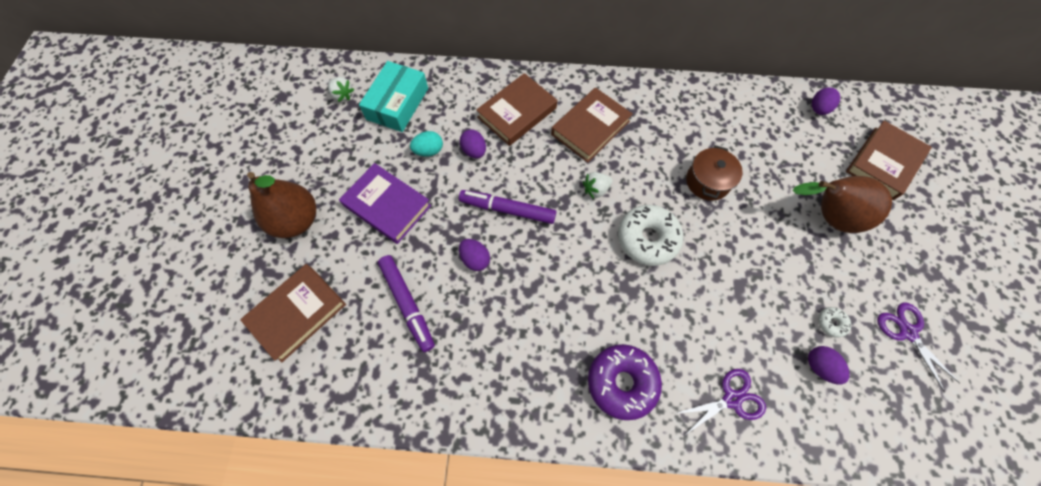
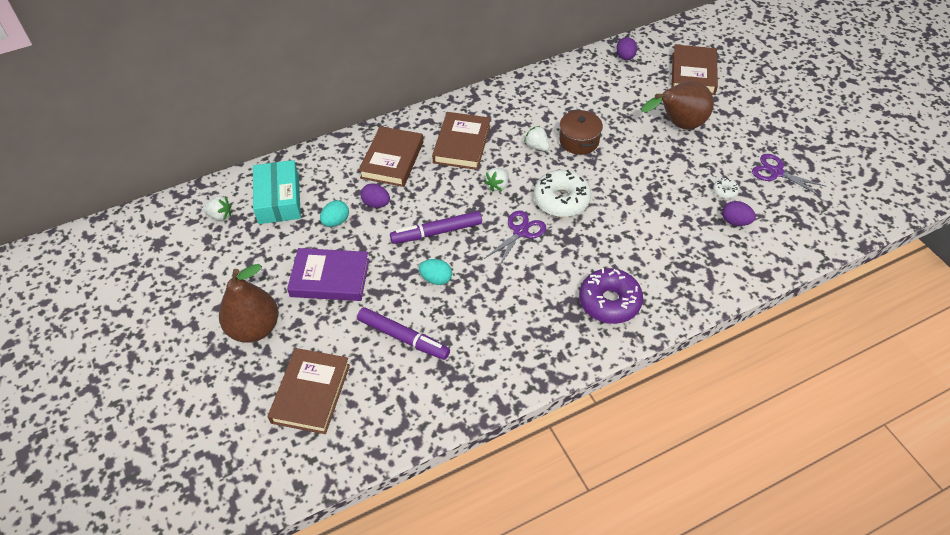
camera: 30 degrees left, 15 degrees down
purple egg [459,239,490,271] -> turquoise egg [419,259,452,285]
purple scissors [674,369,766,435] -> purple scissors moved to [484,210,546,268]
none -> white strawberry [524,126,549,151]

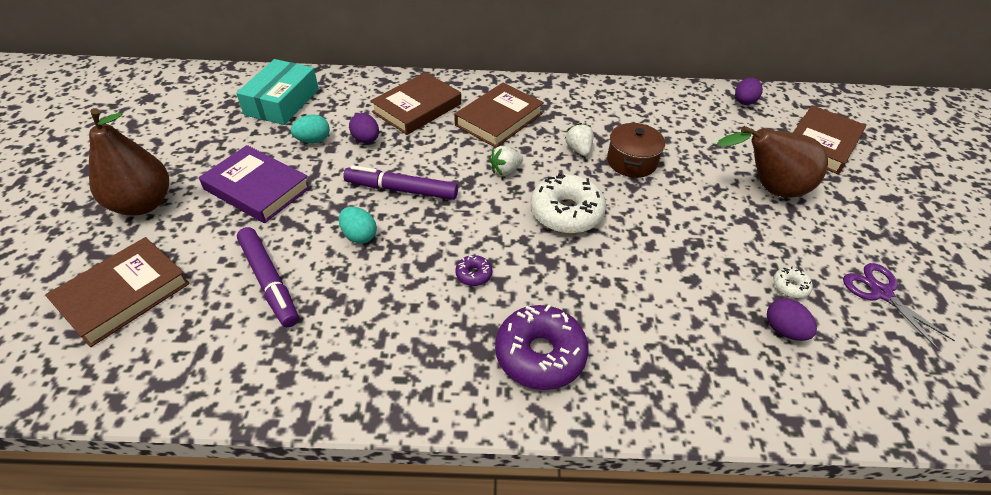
camera: 25 degrees right, 5 degrees down
white strawberry [203,196,232,221] -> none
purple scissors [484,210,546,268] -> none
none -> purple donut [456,255,492,286]

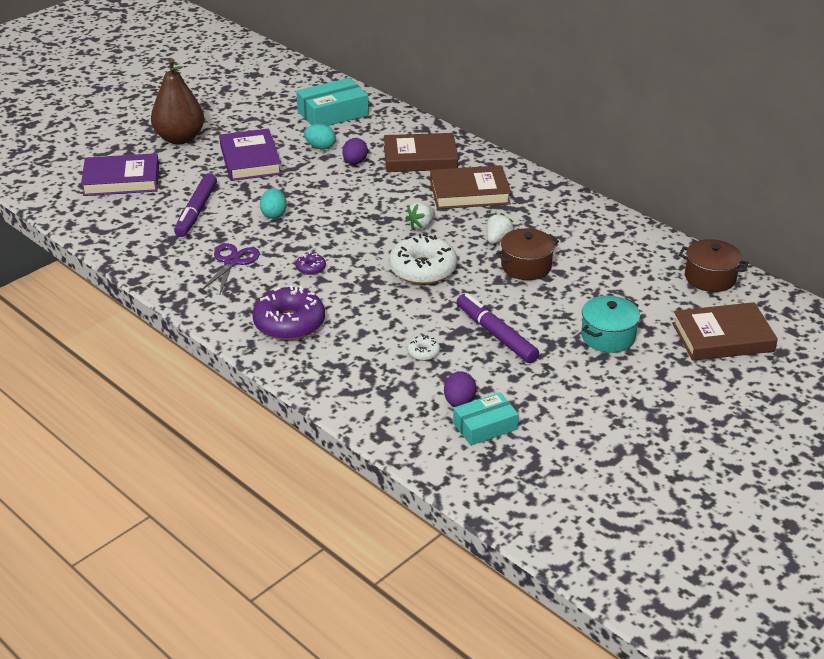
camera: 45 degrees right, 10 degrees down
brown book [45,237,190,347] -> purple book [81,153,159,196]
purple marker [343,165,458,200] -> purple marker moved to [457,293,539,363]
white strawberry [489,146,523,176] -> white strawberry turned 60 degrees counterclockwise [405,202,435,230]
brown pear [717,126,828,198] -> turquoise pot [581,296,640,353]
purple egg [735,78,763,105] -> brown pot [679,239,749,292]
white donut [773,266,813,298] -> white donut moved to [407,335,440,361]
purple scissors [843,263,955,350] -> purple scissors moved to [200,243,260,296]
none -> turquoise box [453,392,519,446]

